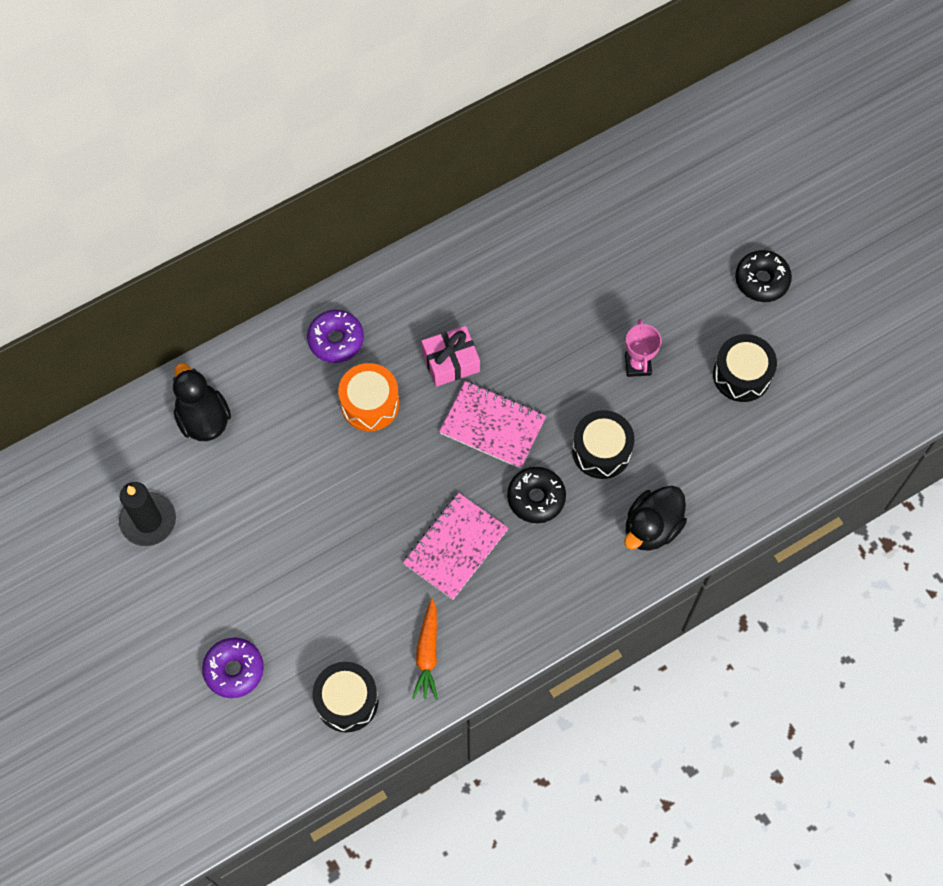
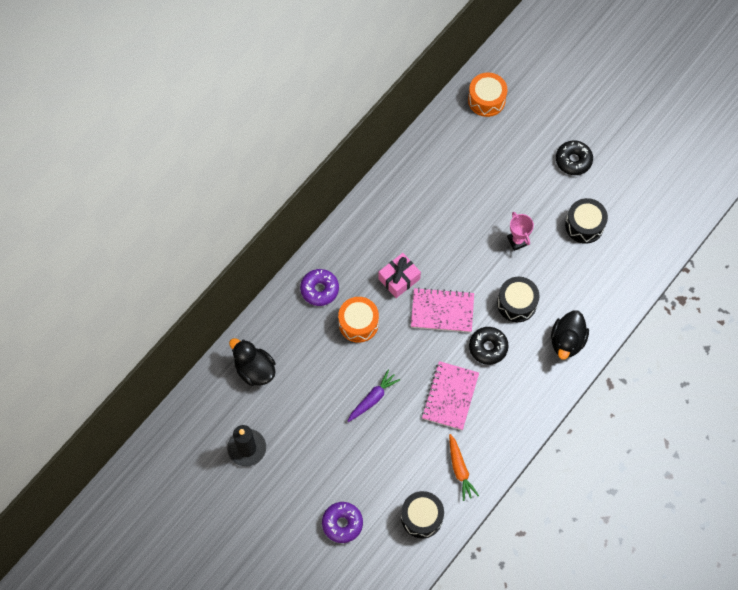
camera: 20 degrees left, 0 degrees up
none -> purple carrot [347,369,400,422]
none -> orange drum [468,72,508,117]

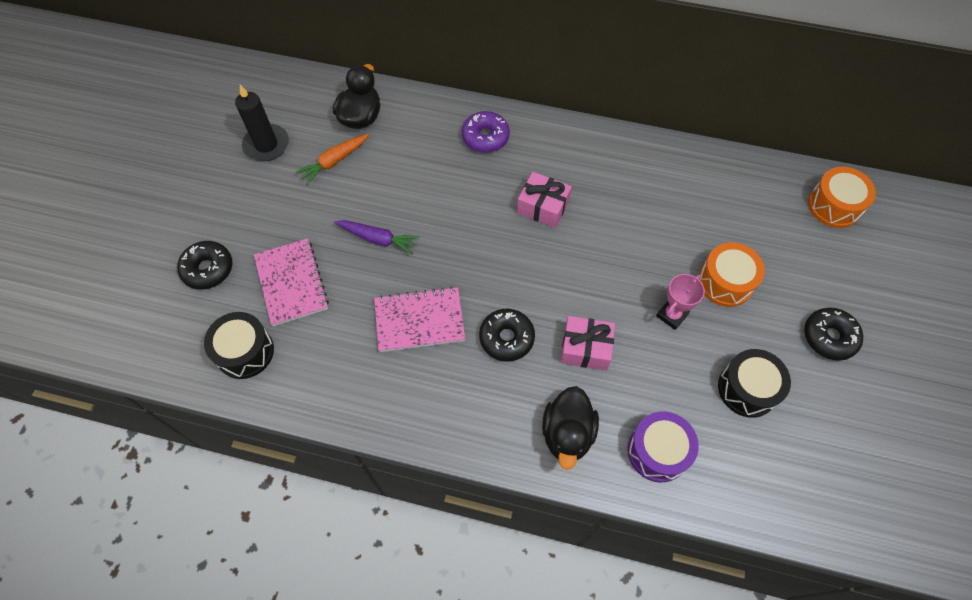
camera: 65 degrees right, 5 degrees down
purple donut [322,502,363,543] -> black donut [177,241,232,290]
orange drum [338,297,379,343] -> orange drum moved to [699,242,765,307]
pink notebook [411,288,474,332] -> pink notebook moved to [254,238,329,326]
orange carrot [449,434,479,501] -> orange carrot moved to [295,134,369,185]
black drum [497,277,539,322] -> pink gift [561,316,615,370]
black duck [551,311,589,359] -> black duck turned 75 degrees counterclockwise [542,386,599,470]
none -> purple drum [628,411,699,482]

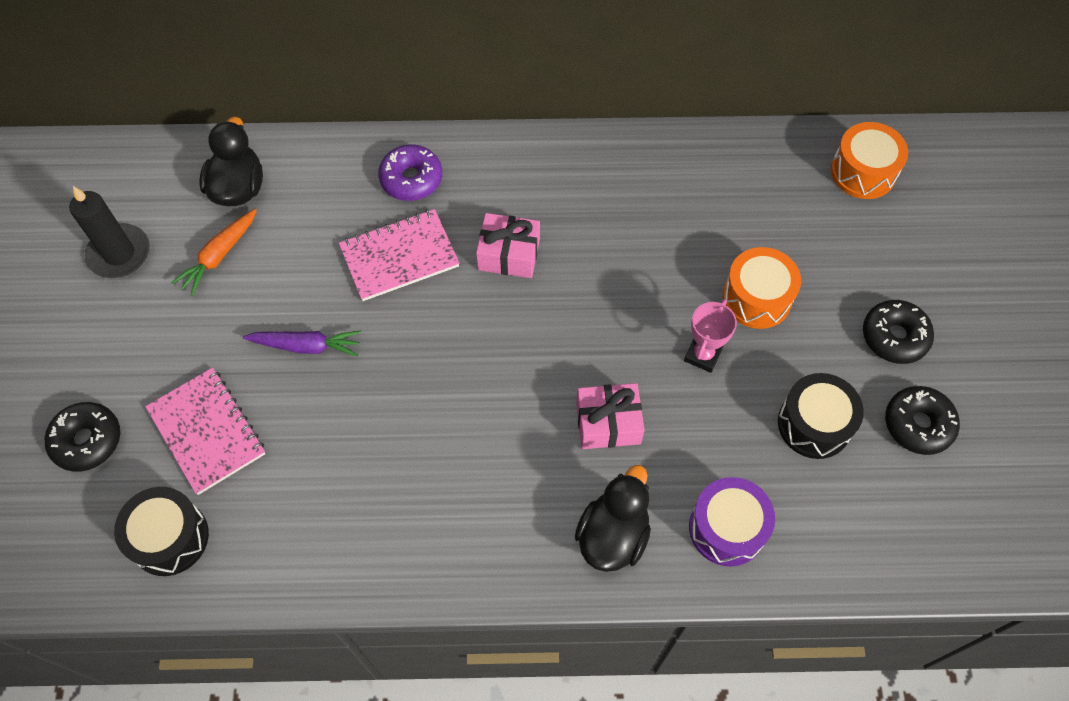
camera: 15 degrees left, 0 degrees up
pink notebook [374,287,465,352] -> pink notebook moved to [339,209,460,301]
black donut [479,309,535,362] -> black donut moved to [885,386,960,455]
black duck [542,386,599,470] -> black duck turned 150 degrees counterclockwise [575,465,651,572]

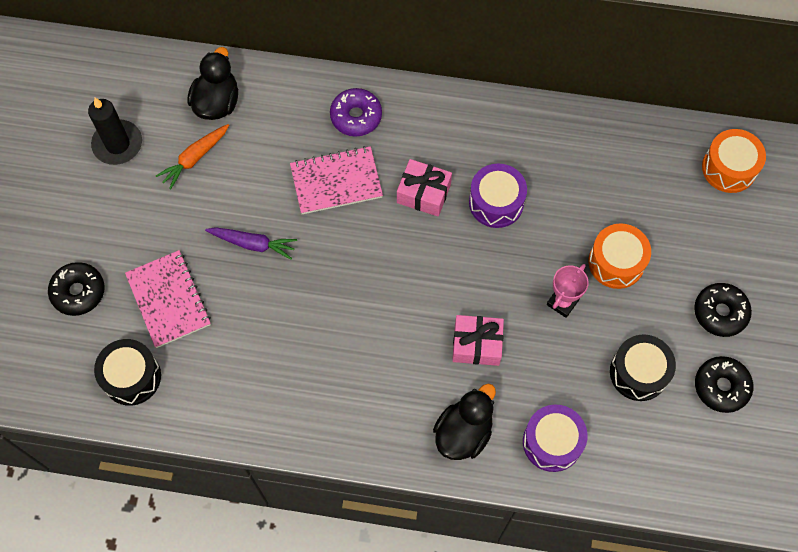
camera: 10 degrees right, 5 degrees up
none -> purple drum [469,164,527,228]

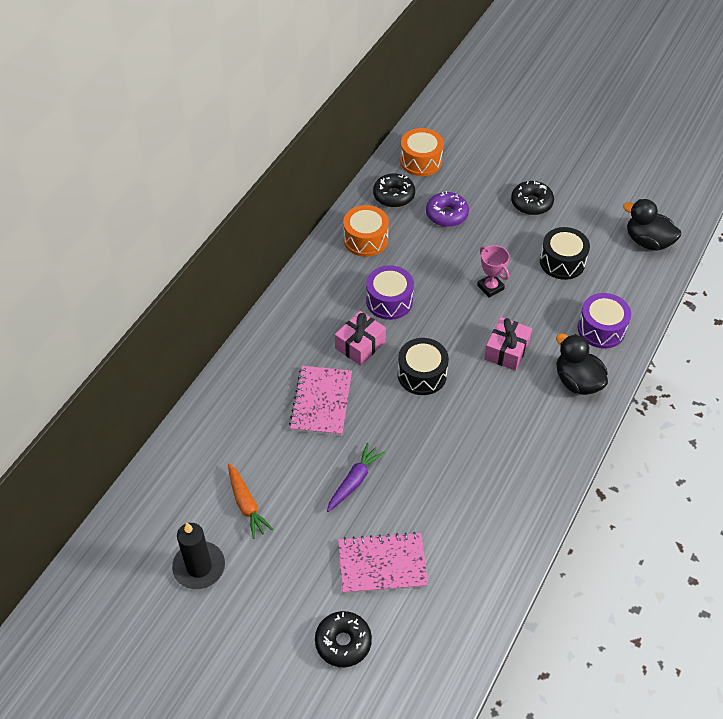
camera: 70 degrees left, 15 degrees down
black drum [94,339,161,406] -> black drum moved to [398,338,449,395]
black duck [188,47,238,120] -> black duck moved to [623,199,681,251]
purple donut [330,88,382,137] -> purple donut moved to [426,191,469,227]
orange drum [588,223,651,289] -> orange drum moved to [343,205,389,257]
black donut [695,356,753,413] -> black donut moved to [373,173,415,207]

